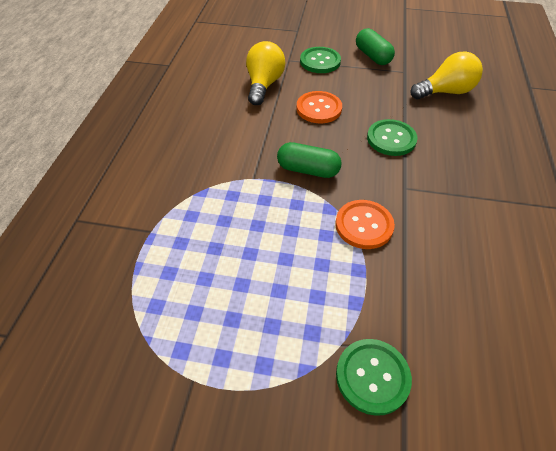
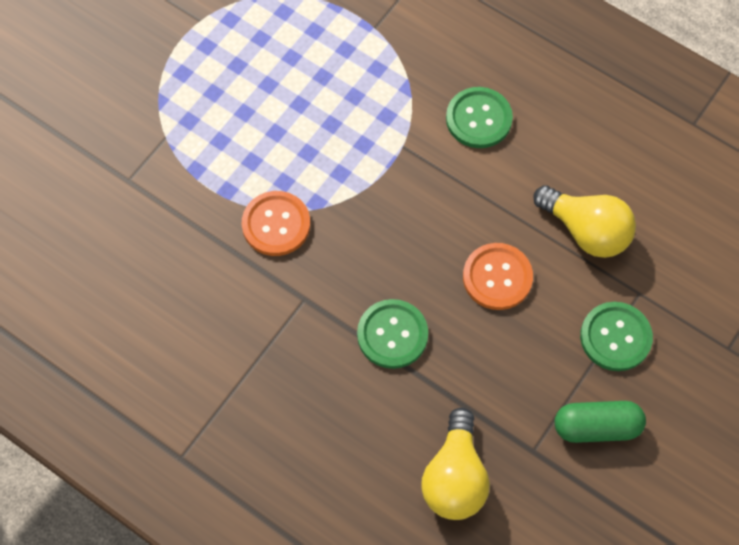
camera: 115 degrees right, 15 degrees up
green capsule [277,142,342,178] -> none
green button [336,339,412,416] -> green button moved to [446,87,513,148]

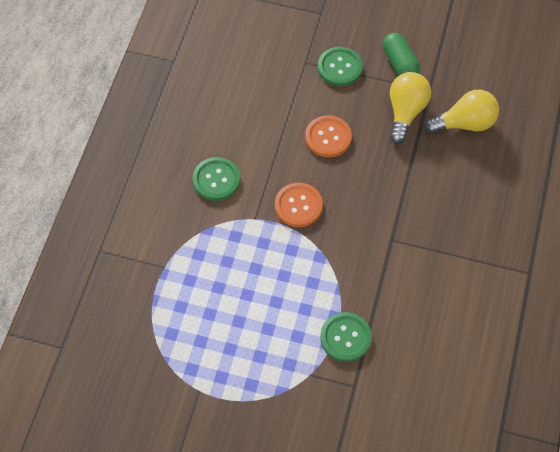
camera: 110 degrees left, 5 degrees down
orange button [242,191,310,256] -> orange button moved to [275,183,323,227]
green button [357,299,428,369] -> green button moved to [320,312,372,362]
yellow light bulb [533,185,636,258] -> yellow light bulb moved to [390,72,431,144]

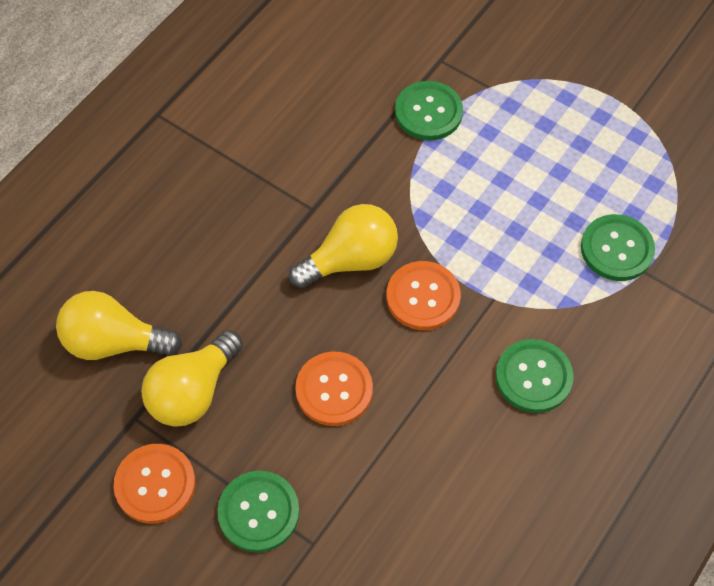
camera: 160 degrees left, 0 degrees up
green capsule [382,33,420,76] -> orange button [114,444,196,524]
none -> yellow light bulb [288,204,398,289]
none -> green button [581,214,655,281]

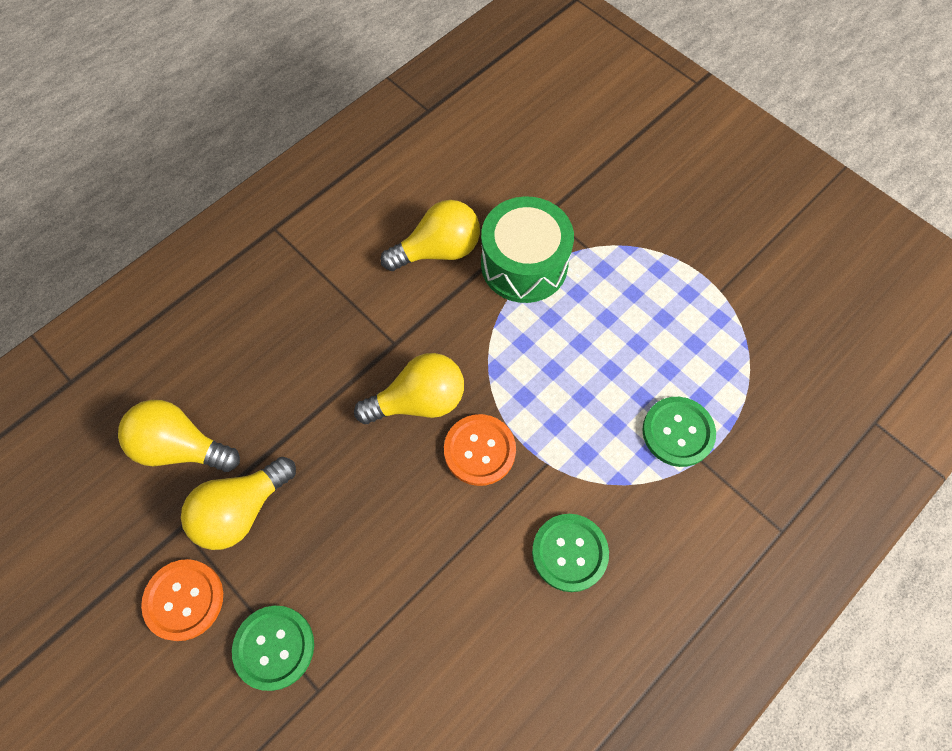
camera: 10 degrees right, 5 degrees up
orange button [295,351,373,426] -> none
green button [395,81,463,140] -> green drum [481,196,574,303]
none -> yellow light bulb [381,200,480,271]

